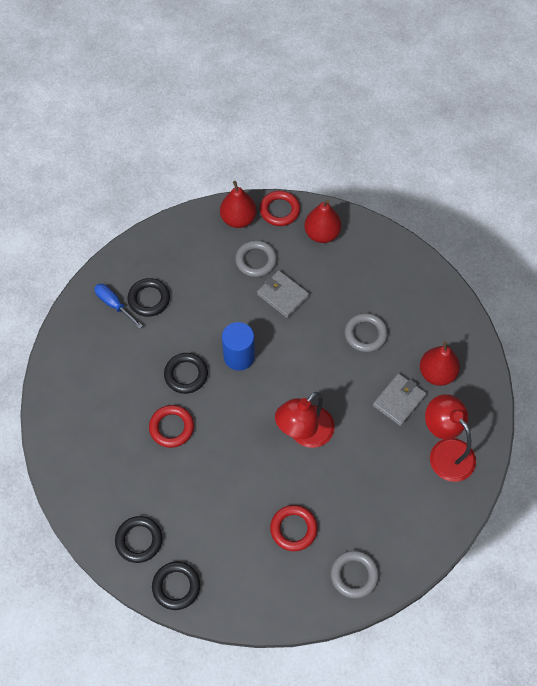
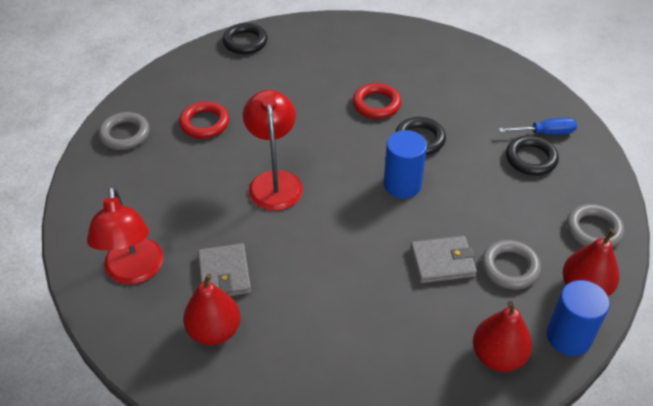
camera: 130 degrees right, 15 degrees down
black ring [115,516,163,563] -> none
red ring [260,191,300,226] -> blue cylinder [547,280,610,356]
grey ring [345,313,388,352] -> grey ring moved to [566,204,624,247]
red lamp [425,394,476,482] -> red lamp turned 75 degrees clockwise [87,186,164,284]

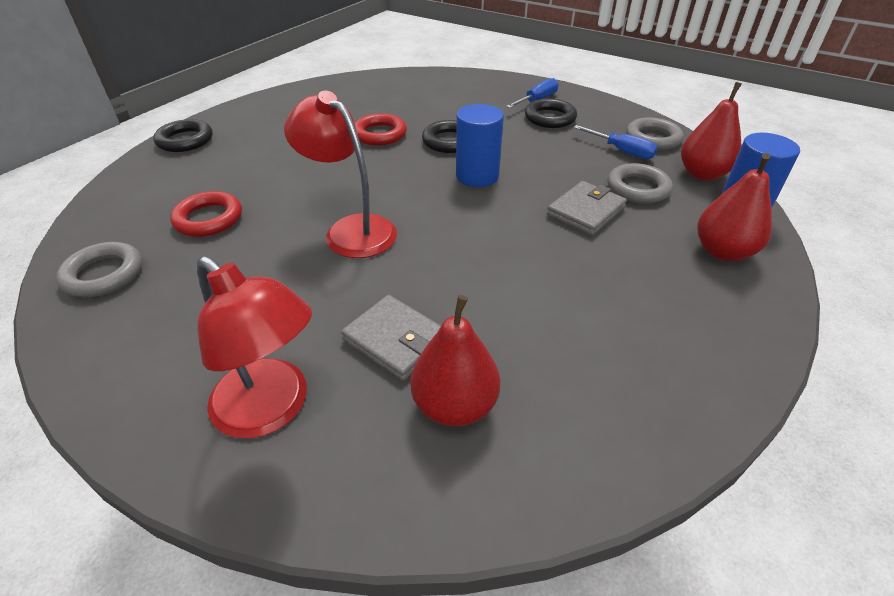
camera: 40 degrees left, 5 degrees down
none -> blue screwdriver [574,125,658,159]

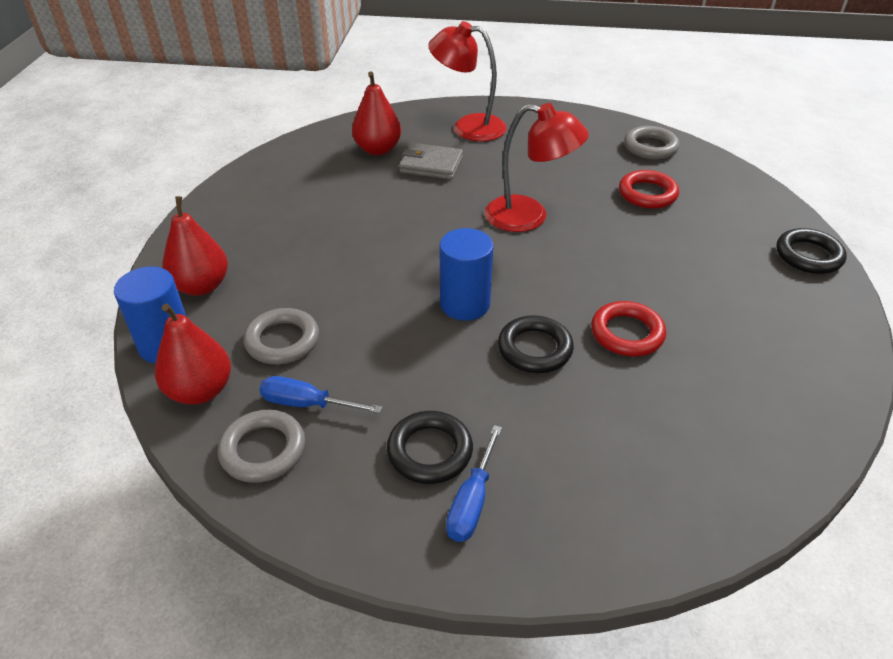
camera: 155 degrees right, 0 degrees up
grey wallet [547,181,627,235] -> none

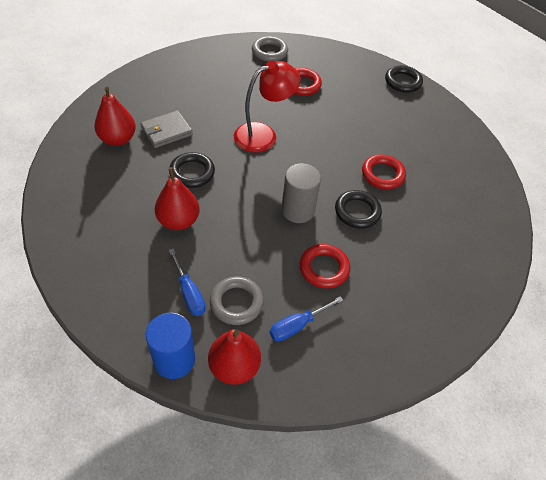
camera: 50 degrees left, 10 degrees up
red pear [162,196,228,296] -> red pear moved to [155,167,200,230]
grey ring [218,410,305,483] -> none
black ring [387,411,473,484] -> black ring moved to [169,152,215,188]
red lamp [428,21,507,141] -> none
blue cylinder [440,228,493,321] -> grey cylinder [281,163,321,223]
blue screwdriver [446,425,502,542] -> blue screwdriver moved to [169,249,206,316]
none -> red ring [300,244,350,288]

